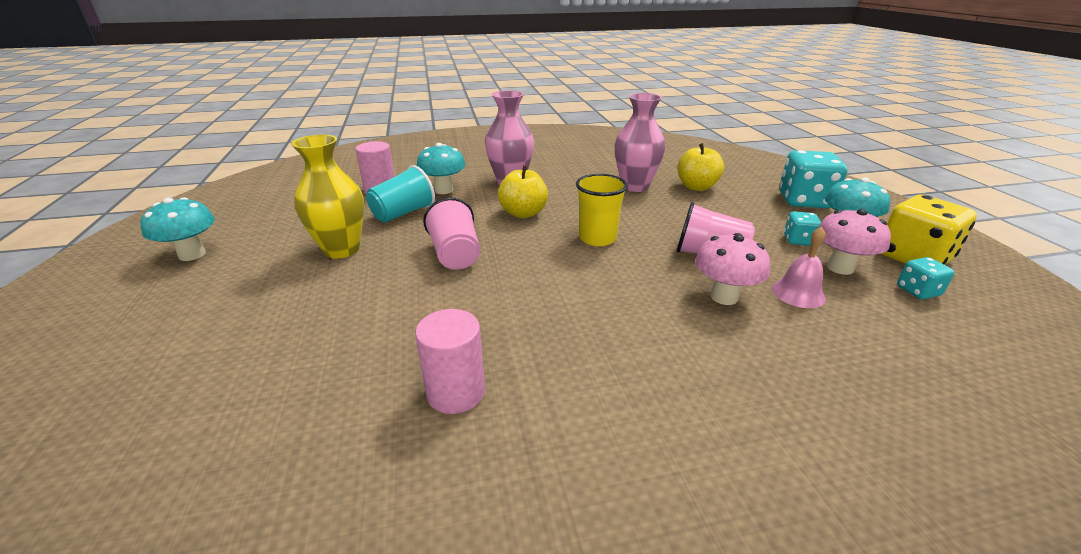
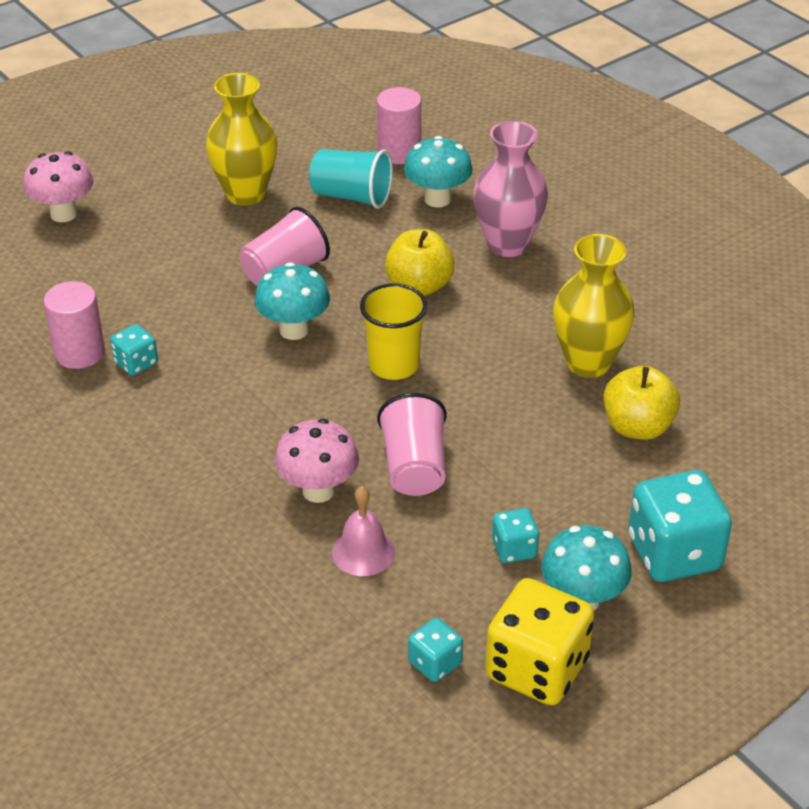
camera: 65 degrees right, 10 degrees up
turquoise mushroom [140,197,215,261] -> turquoise mushroom moved to [254,262,330,340]
pink vase [614,93,665,192] -> yellow vase [553,234,635,378]
pink mushroom [817,209,891,275] -> pink mushroom moved to [23,151,94,222]
none -> turquoise dice [110,324,158,376]

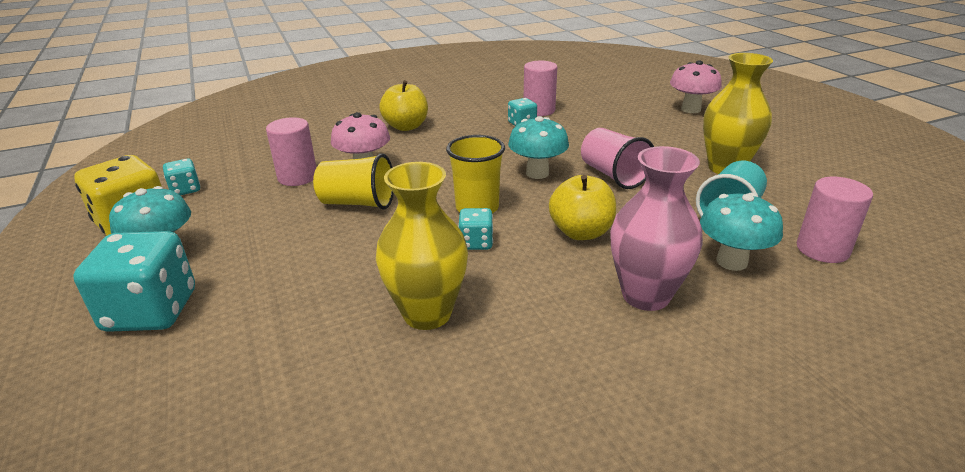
camera: 105 degrees right, 10 degrees down
pink bell [332,486,395,576] -> pink cylinder [266,117,317,186]
pink cup [377,393,447,496] -> yellow cup [313,153,394,210]
turquoise dice [492,508,539,563] -> turquoise dice moved to [458,208,493,250]
yellow apple [604,366,680,440] -> yellow apple moved to [379,80,428,131]

